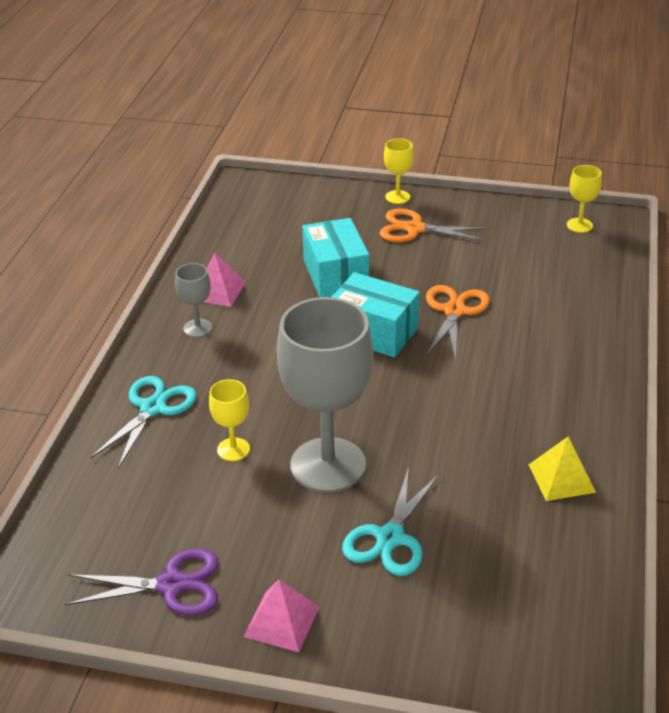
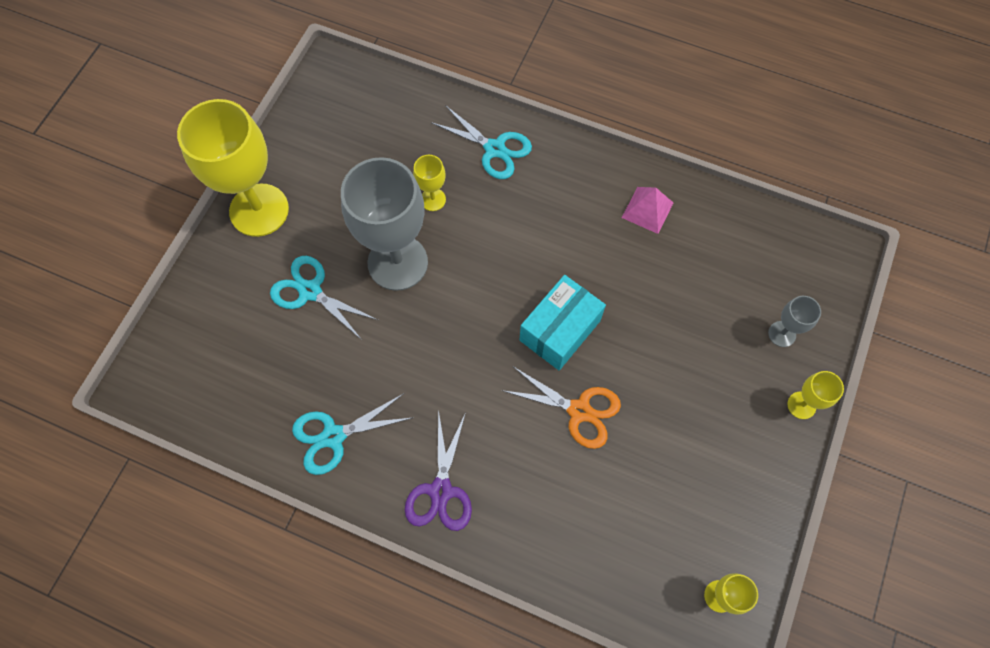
camera: 100 degrees right, 30 degrees up
purple scissors [65,548,218,616] -> purple scissors moved to [405,409,472,531]
grey goblet [175,263,212,337] -> grey goblet moved to [768,296,821,347]
pink pyramid [244,579,319,652] -> yellow goblet [177,99,289,237]
turquoise box [302,218,369,297] -> none
orange scissors [379,208,489,242] -> none
yellow pyramid [529,437,596,501] -> turquoise scissors [292,394,414,475]

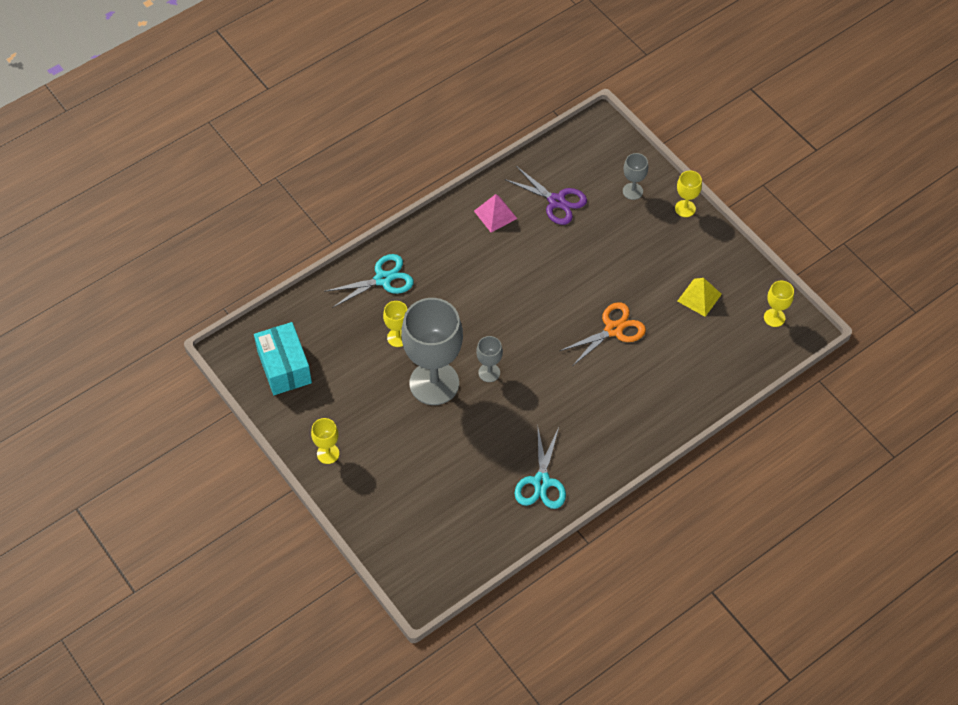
camera: 60 degrees left, 10 degrees down
yellow goblet [177,99,289,237] -> yellow goblet [311,418,339,464], size x0.44
turquoise scissors [270,256,378,340] -> none
purple scissors [405,409,472,531] -> purple scissors moved to [504,166,587,225]
turquoise box [520,275,606,370] -> turquoise box moved to [254,322,312,395]
none -> grey goblet [476,336,503,382]
none -> yellow pyramid [677,278,722,317]

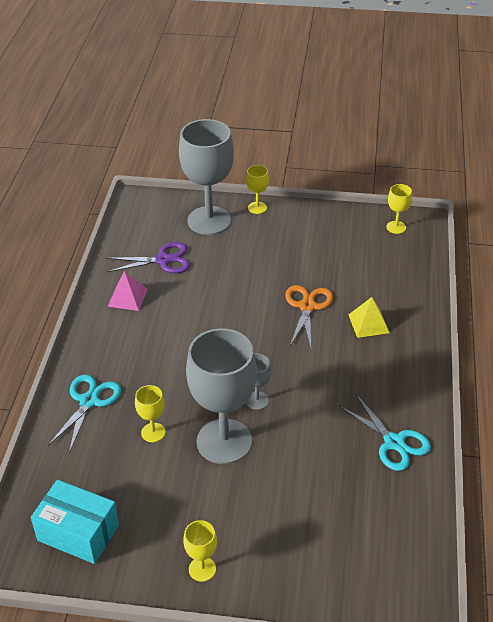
camera: 45 degrees left, 15 degrees down
grey goblet [623,153,648,200] -> grey goblet [179,119,234,235], size x2.27
yellow pyramid [677,278,722,317] -> yellow pyramid moved to [349,297,390,338]

